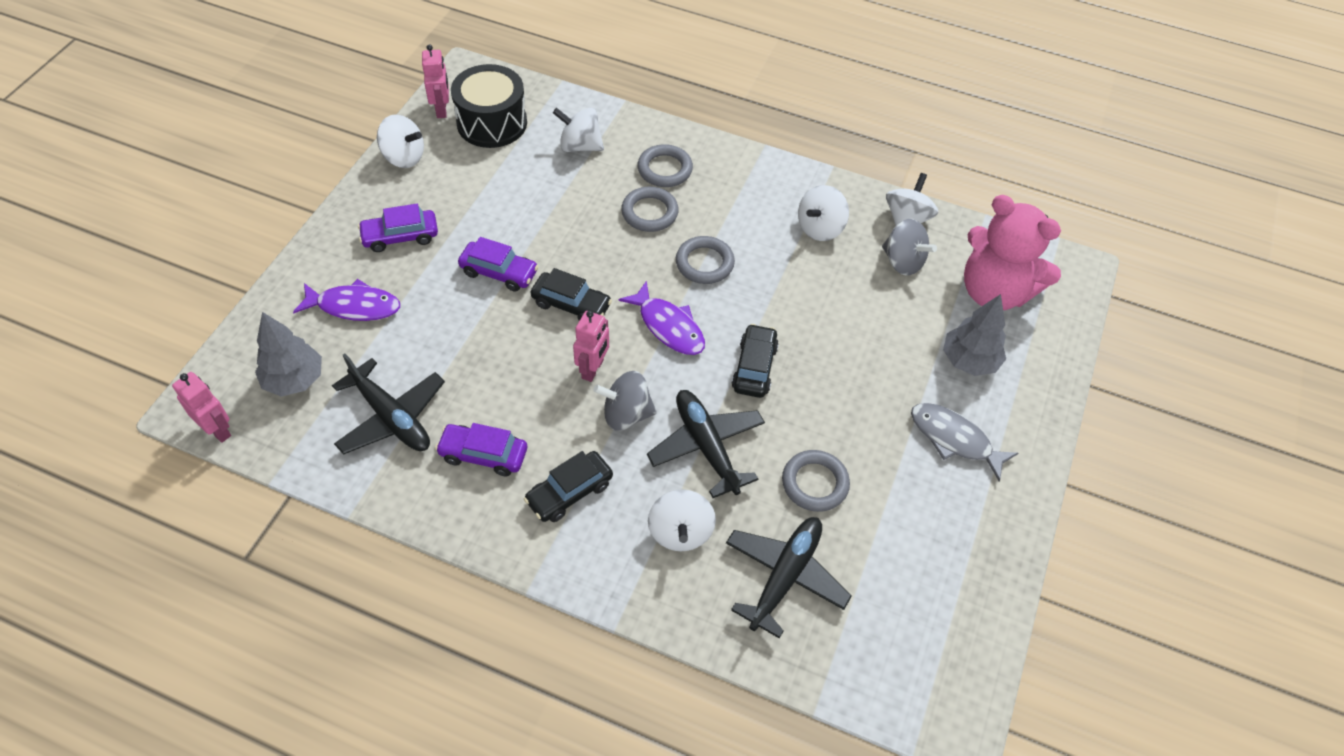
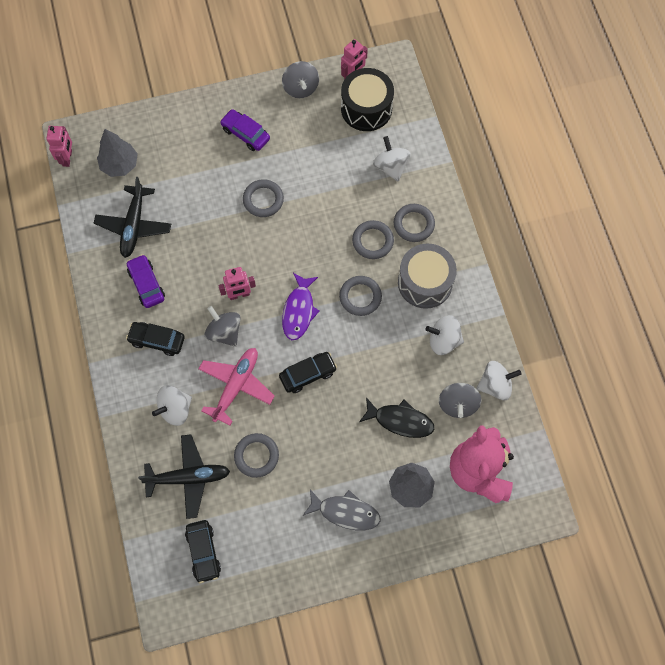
camera: 55 degrees right, 15 degrees up
purple fish [293,279,400,321] -> none
white spinning top [377,114,424,168] -> grey spinning top [282,61,319,98]
purple car [458,237,539,292] -> grey ring [243,179,284,217]
black car [530,268,612,321] -> black car moved to [185,520,221,583]
black plane [647,390,765,498] -> pink plane [198,348,275,426]
grey fish [911,403,1018,482] -> grey fish turned 105 degrees clockwise [303,489,381,530]
none -> black fish [359,397,434,438]
none -> grey drum [398,244,457,309]

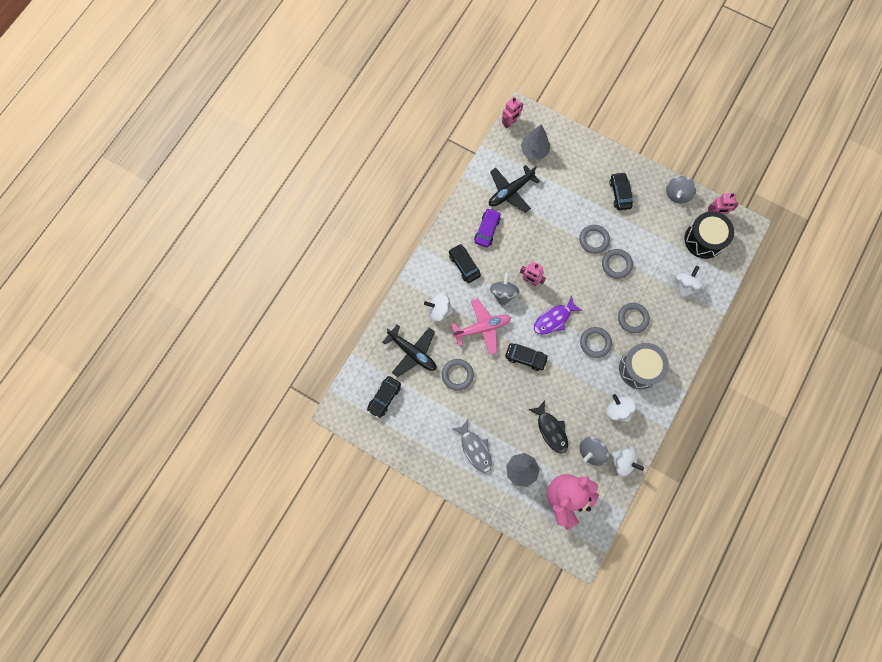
camera: 45 degrees right, 5 degrees up
purple car [220,109,270,151] -> black car [609,172,633,210]
grey ring [394,204,435,242] -> grey ring moved to [602,249,633,279]

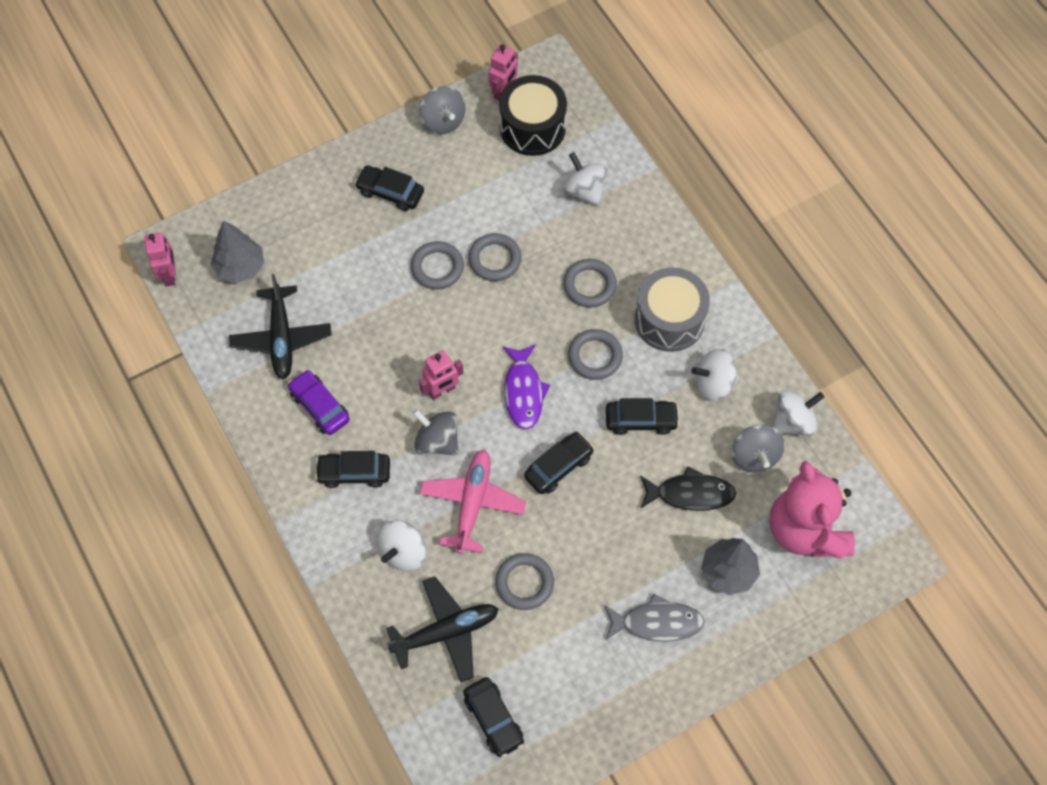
camera: 60 degrees left, 10 degrees down
none -> black car [606,398,679,435]

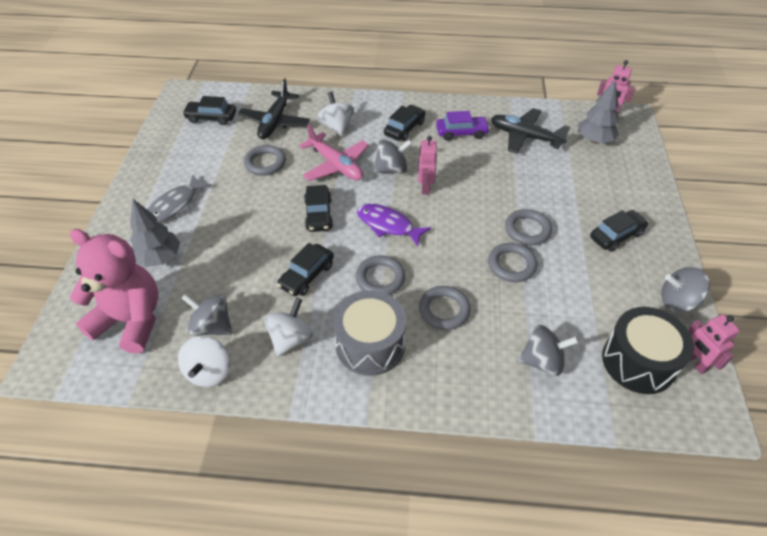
camera: 125 degrees right, 15 degrees down
white spinning top [563,152,608,206] -> grey spinning top [518,325,579,376]
black fish [640,466,736,511] -> none

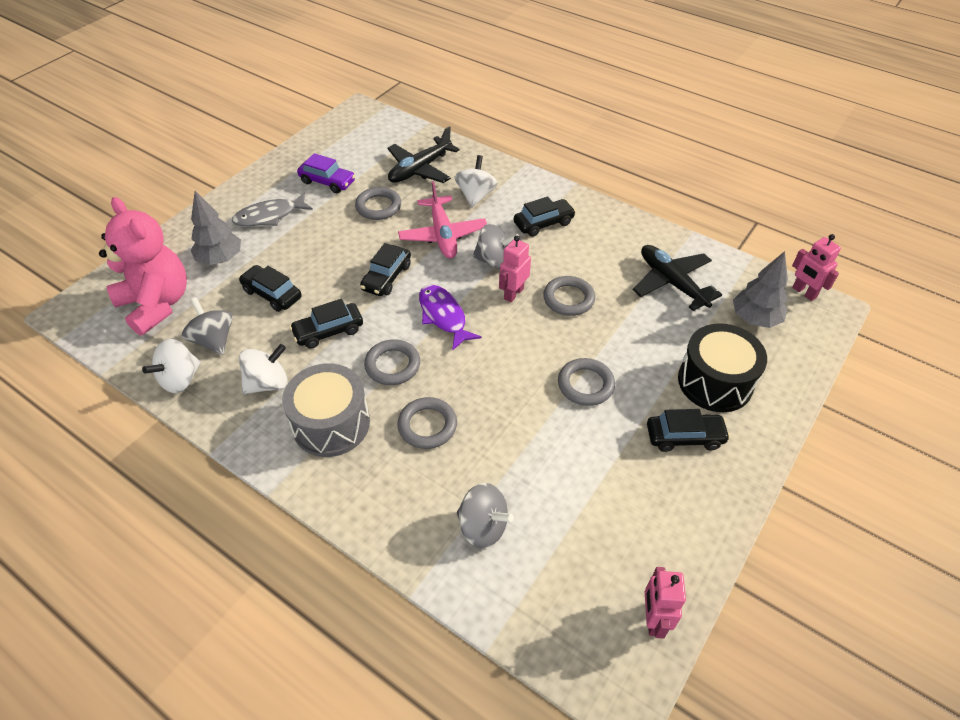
camera: 30 degrees right, 0 degrees up
black car [182,96,236,125] -> black car moved to [239,265,302,312]
purple car [436,111,490,141] -> purple car moved to [297,153,355,193]
grey ring [488,243,537,282] -> grey ring moved to [543,276,595,316]
black drum [602,307,694,394] -> black drum moved to [678,323,767,412]
grey spinning top [661,267,710,312] -> none

